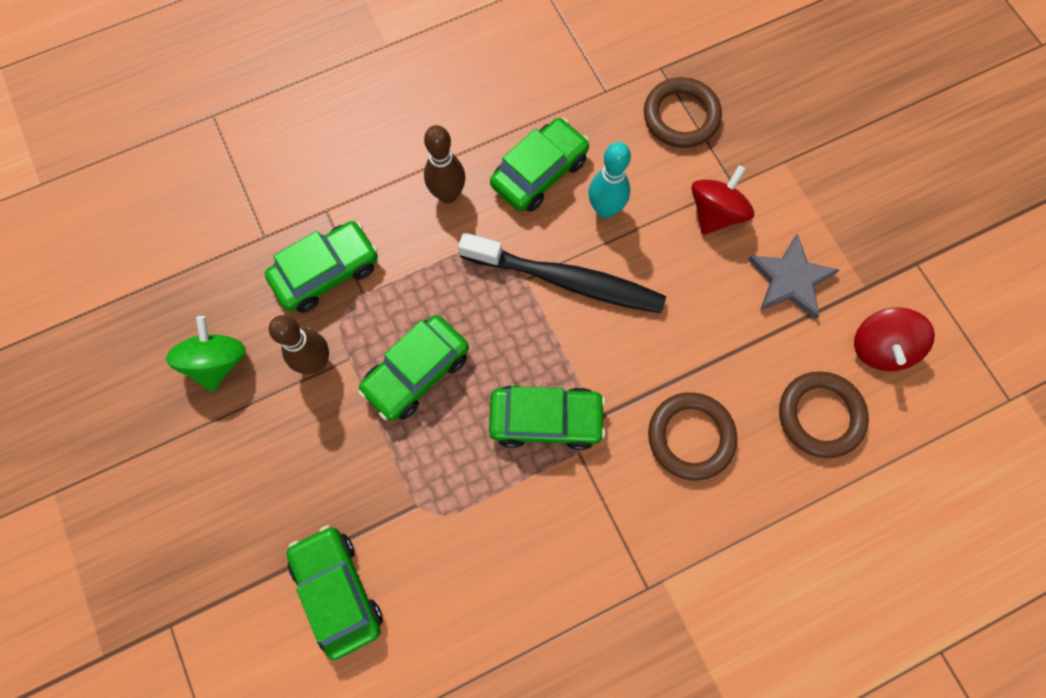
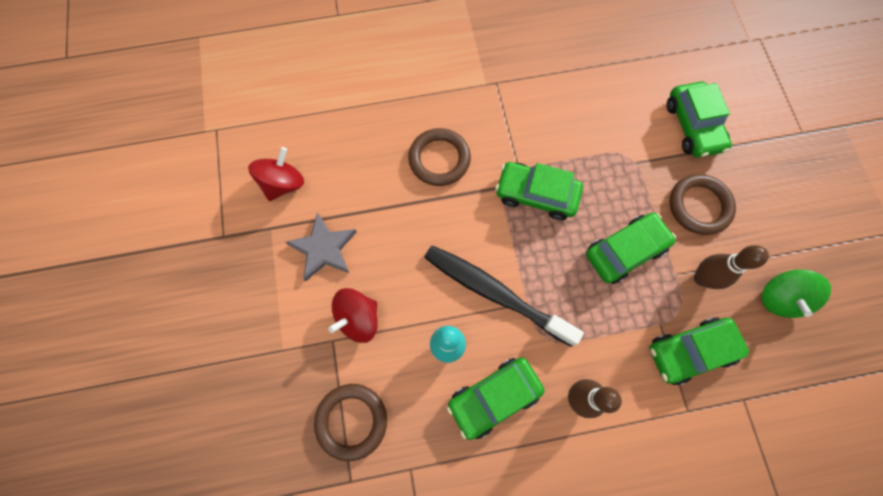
camera: 165 degrees left, 0 degrees up
brown ring [779,371,869,458] -> brown ring moved to [670,174,736,235]

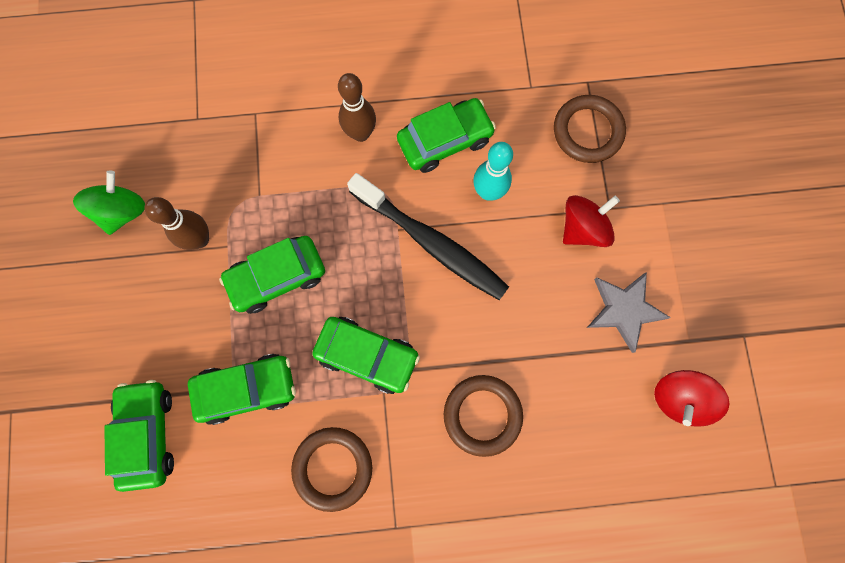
camera: 175 degrees left, 5 degrees up
green car [649,317,749,385] -> green car moved to [188,354,296,425]
brown ring [670,174,736,235] -> brown ring moved to [291,427,372,512]

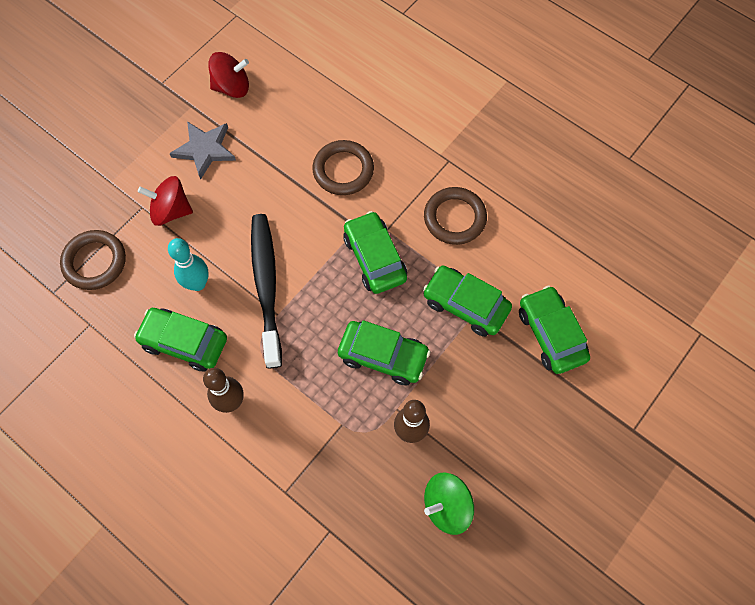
camera: 135 degrees left, 10 degrees down
green car [104,380,174,492] -> green car turned 120 degrees clockwise [519,286,590,374]

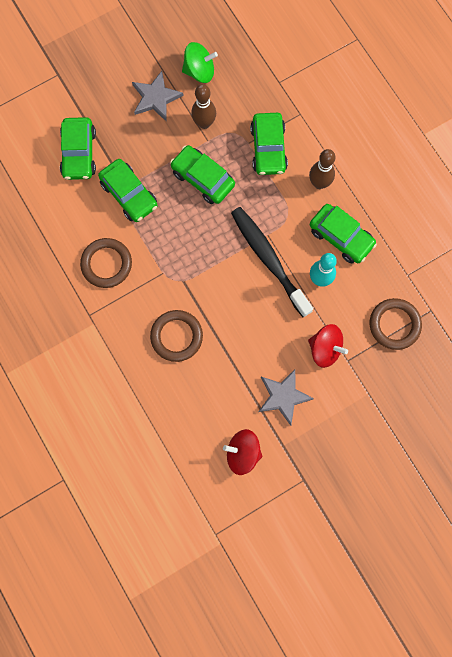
camera: 160 degrees left, 10 degrees up
black toothbrush [251,214,282,368] -> black toothbrush turned 135 degrees clockwise [231,207,313,317]
green car [343,211,407,294] -> green car moved to [250,113,288,175]
none -> grey star [132,71,184,122]

